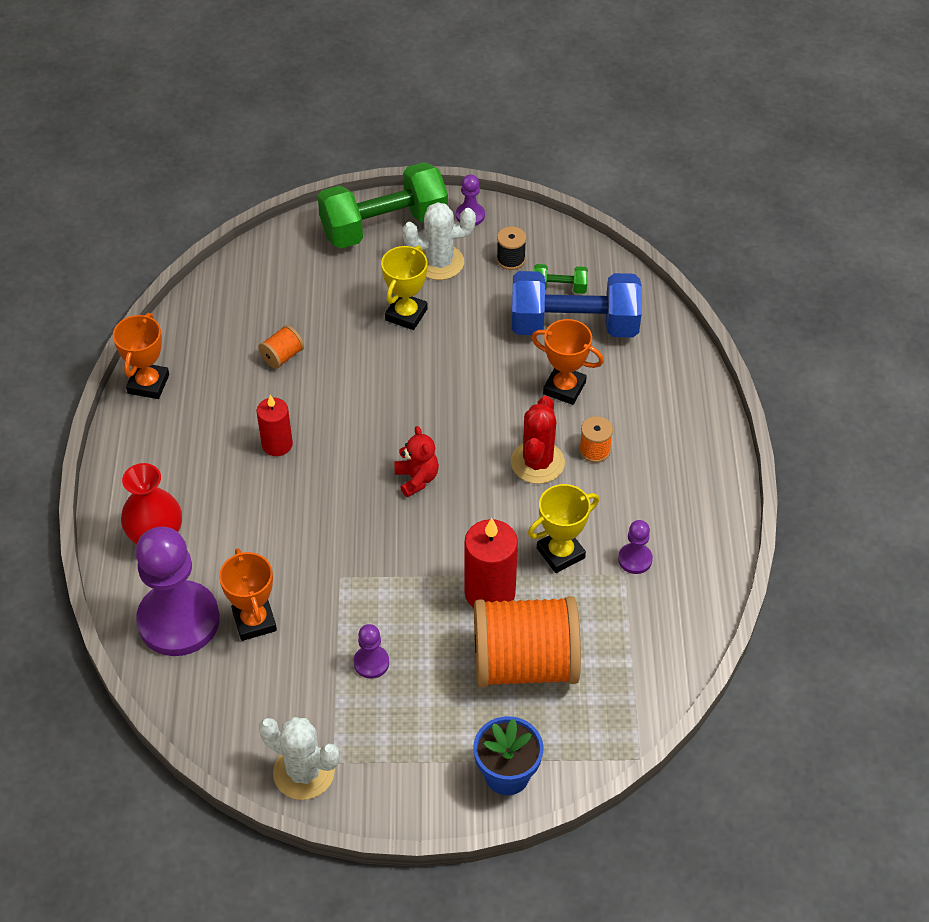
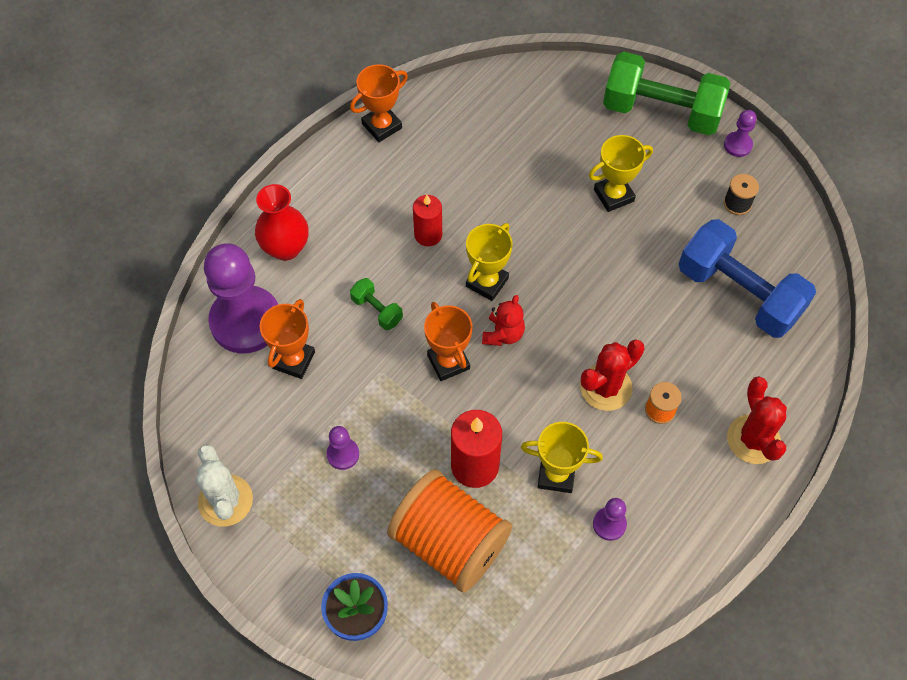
camera: 40 degrees right, 10 degrees up
orange spool [258,325,304,369] -> none
white cactus [402,202,476,280] -> none
orange trophy [531,319,604,405] -> orange trophy moved to [424,302,473,381]
green dumbbell [534,264,588,294] -> green dumbbell moved to [350,278,403,330]
none -> yellow trophy [466,223,513,301]
none -> red cactus [727,376,787,464]

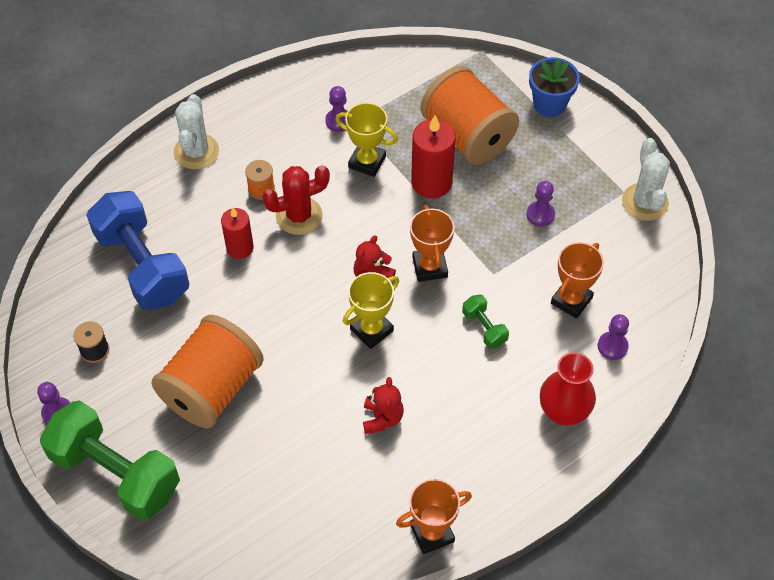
camera: 165 degrees left, 5 degrees down
purple pawn [204,243,278,354] -> purple pawn [598,314,629,360], size x0.43
red candle [413,195,442,246] -> red candle moved to [221,208,254,259]
yellow trophy [589,135,653,212] -> orange spool [151,315,264,428]
red cactus [727,376,787,464] -> white cactus [174,94,219,169]
none -> red teddy bear [363,377,404,434]

